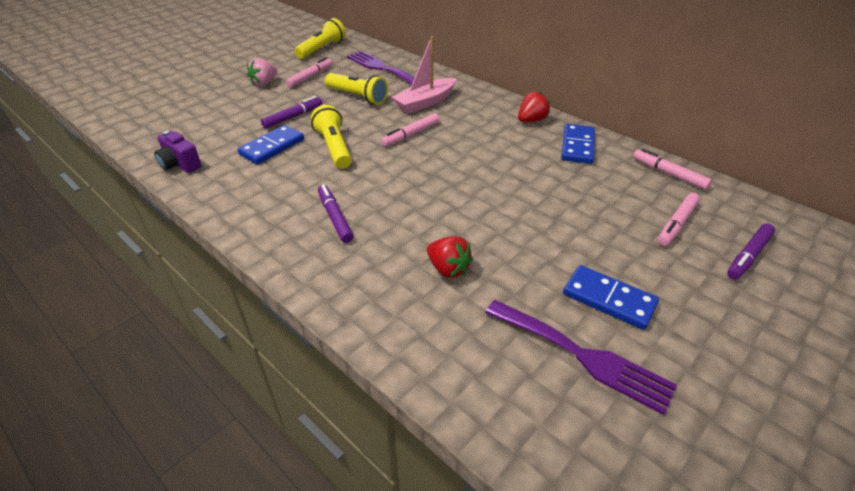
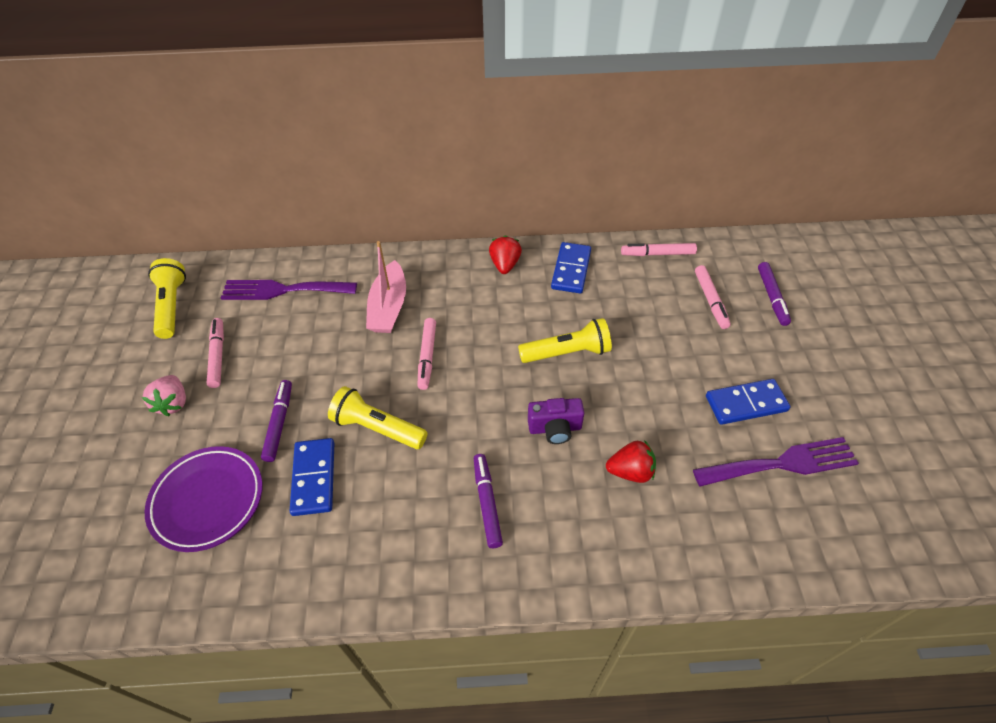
camera: 45 degrees left, 10 degrees up
purple camera [154,131,202,173] -> purple camera moved to [528,398,584,444]
purple marker [318,184,354,243] -> purple marker turned 60 degrees clockwise [474,454,503,548]
yellow flashlight [325,73,388,105] -> yellow flashlight moved to [518,318,612,363]
blue domino [561,124,595,164] -> blue domino turned 45 degrees clockwise [551,242,591,293]
none -> purple plate [145,446,263,552]

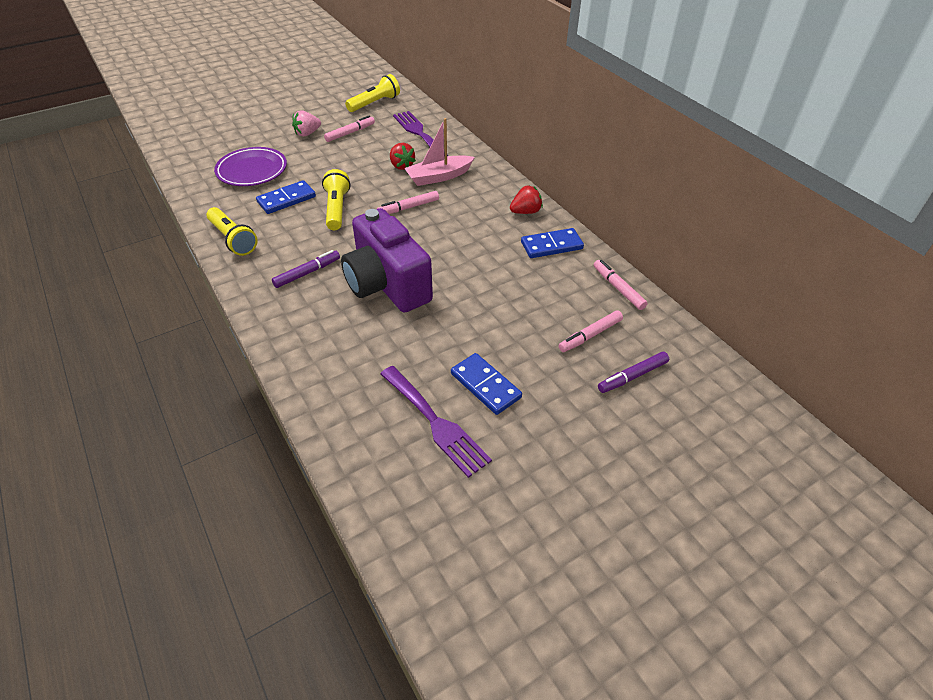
camera: 60 degrees right, 5 degrees down
purple marker [261,380,292,462] -> none
yellow flashlight [518,318,612,363] -> yellow flashlight moved to [206,207,258,256]
purple camera [528,398,584,444] -> purple camera [341,208,433,313], size x2.24
red strawberry [606,440,656,483] -> red strawberry moved to [390,143,416,170]

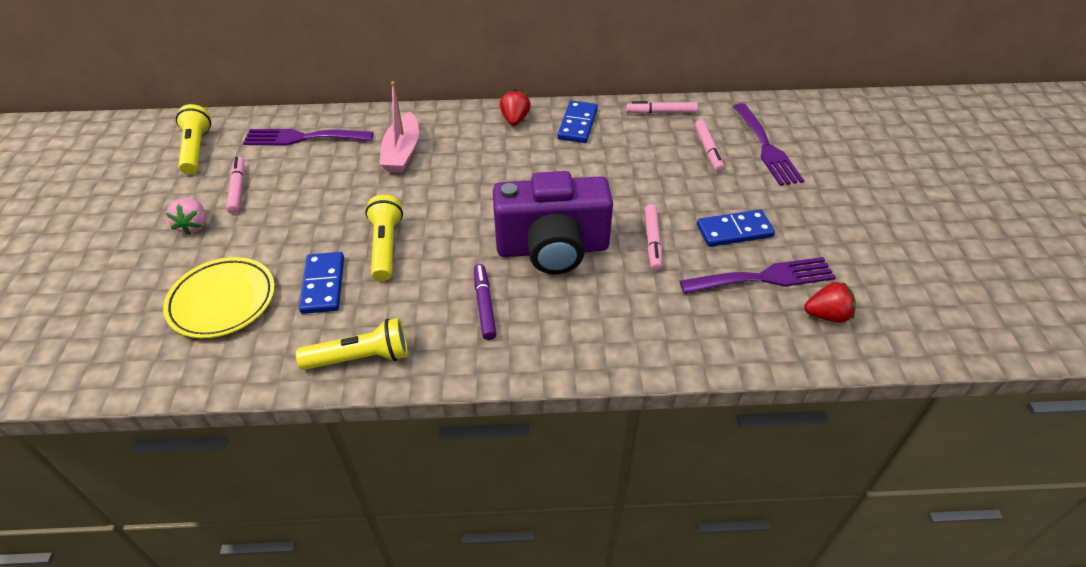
camera: 60 degrees left, 0 degrees up
purple plate [214,147,287,186] -> yellow plate [163,257,275,338]
yellow flashlight [322,169,350,230] -> yellow flashlight turned 60 degrees clockwise [365,195,403,281]
pink marker [377,191,439,214] -> pink marker moved to [645,204,662,271]
red strawberry [390,143,416,170] -> red strawberry moved to [804,281,856,323]
purple marker [598,352,669,393] -> purple fork [733,103,804,186]

